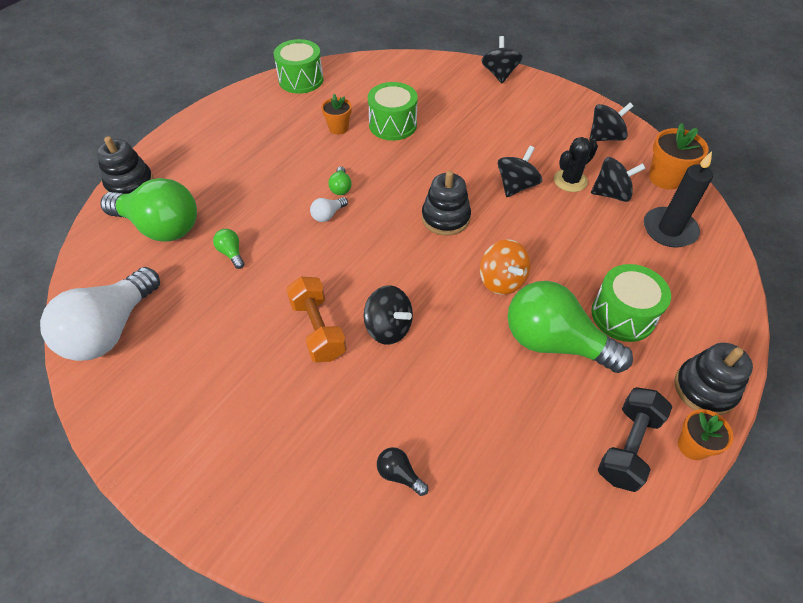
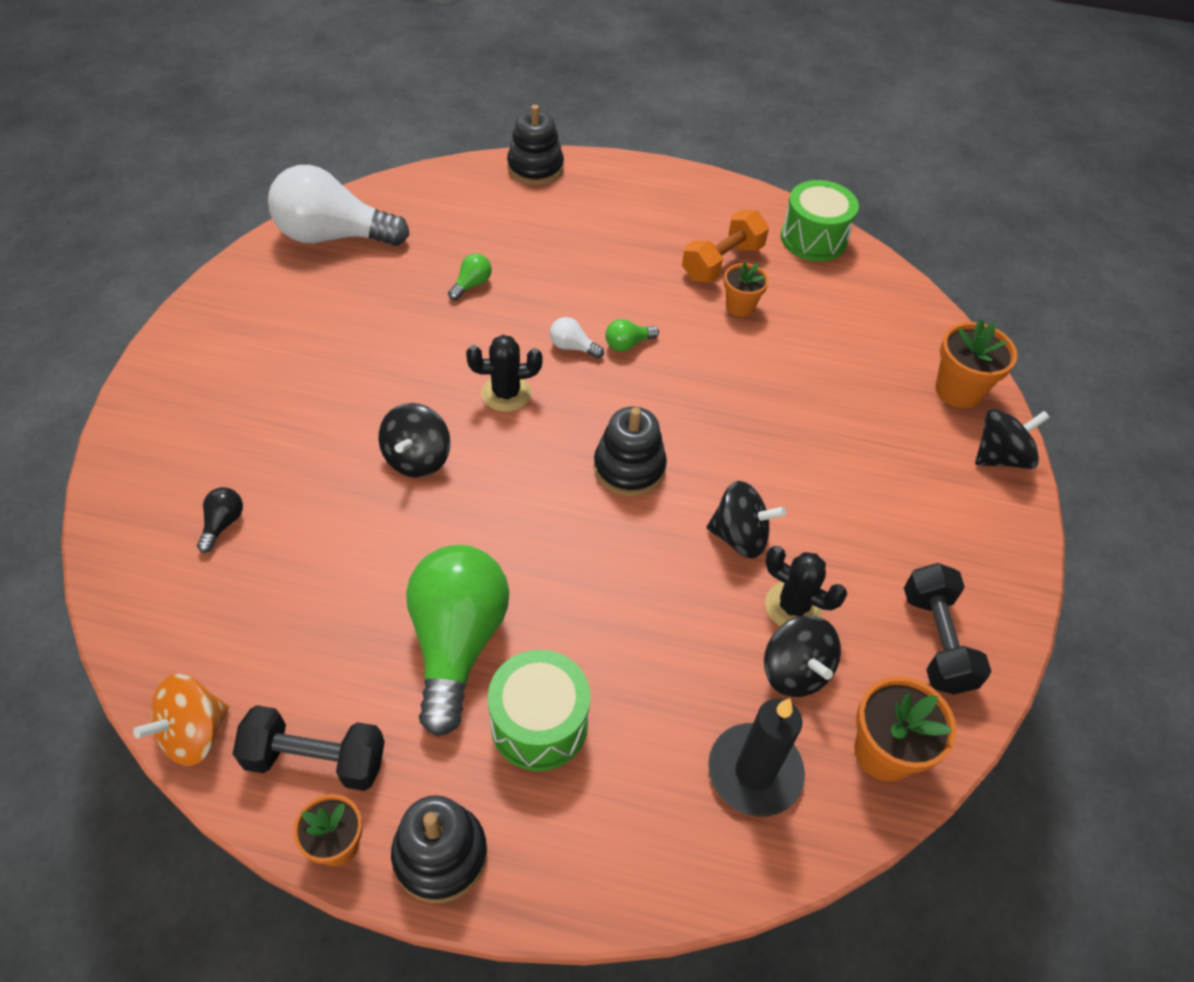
camera: 65 degrees right, 0 degrees up
green light bulb [100,178,197,242] -> none
orange dumbbell [286,277,347,362] -> orange dumbbell moved to [682,210,769,283]
green drum [368,82,418,141] -> none
orange spinning top [480,239,531,295] -> orange spinning top moved to [133,674,229,766]
black spinning top [589,103,633,141] -> black dumbbell [904,563,991,695]
none -> black cactus [466,335,542,412]
none -> orange flower pot [935,319,1017,408]

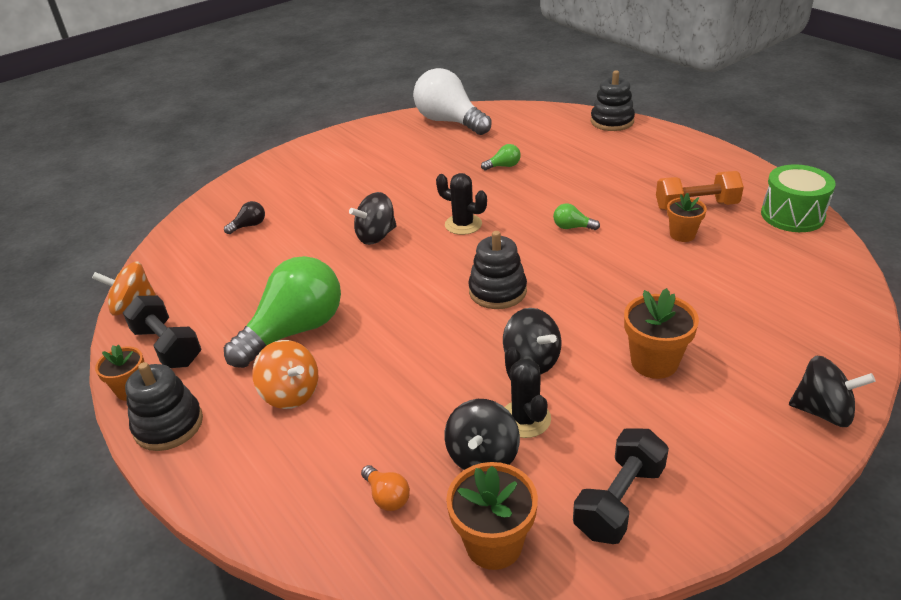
camera: 45 degrees right, 15 degrees down
green drum [488,650,590,771] -> orange spinning top [252,340,318,409]
white light bulb [550,317,604,359] -> none
black candle [708,698,805,817] -> orange light bulb [361,465,410,511]
orange flower pot [935,319,1017,408] -> orange flower pot moved to [624,288,699,379]

